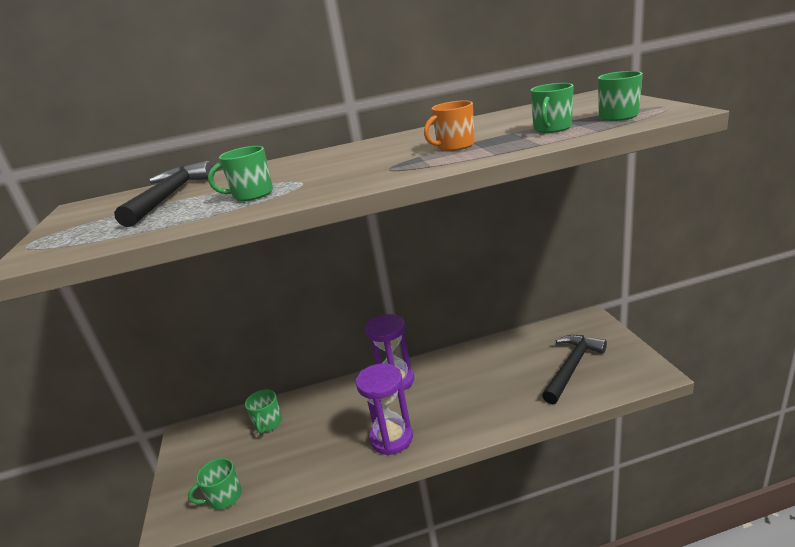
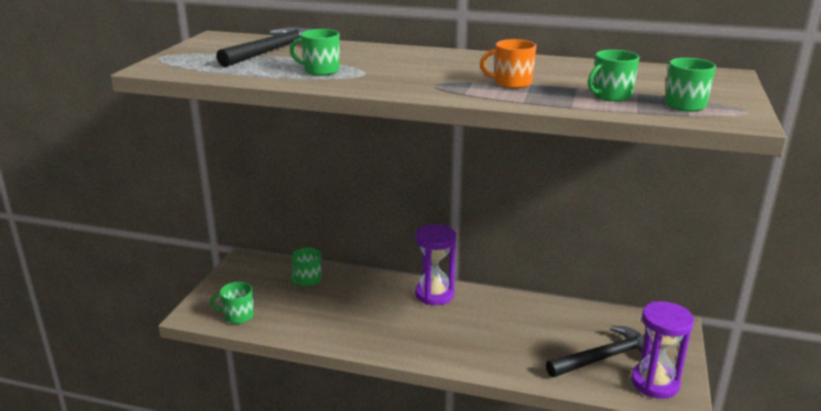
camera: 25 degrees right, 0 degrees up
purple hourglass [356,363,413,455] -> purple hourglass moved to [631,301,694,399]

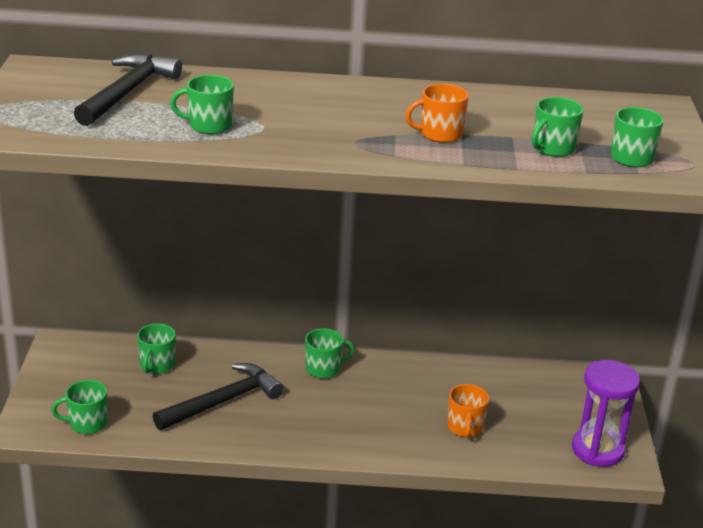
camera: 15 degrees left, 5 degrees up
purple hourglass [415,224,456,305] -> green mug [305,328,355,379]
black hammer [546,326,653,377] -> black hammer moved to [153,363,284,430]
none -> orange mug [447,384,489,438]

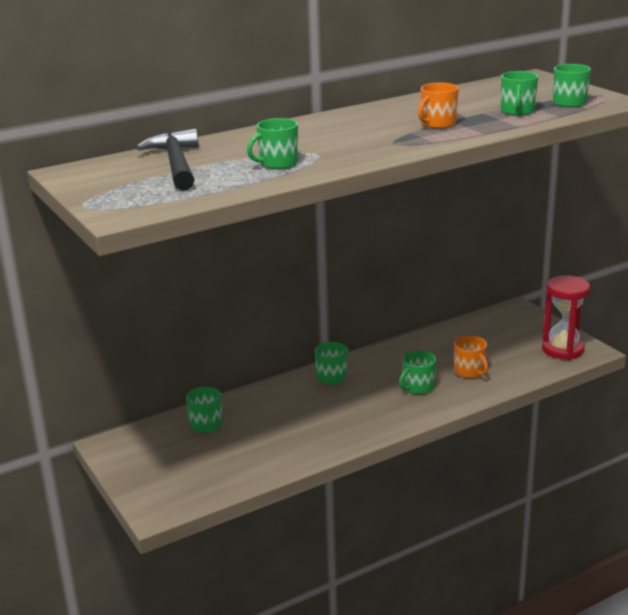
camera: 30 degrees left, 5 degrees down
green mug [51,380,108,434] -> green mug moved to [399,350,436,394]
black hammer [153,363,284,430] -> none
purple hourglass [572,360,640,467] -> red hourglass [542,275,590,360]

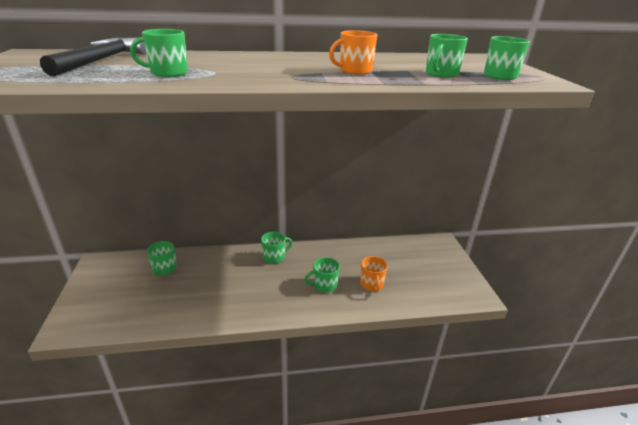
camera: 20 degrees right, 5 degrees up
red hourglass [542,275,590,360] -> none

